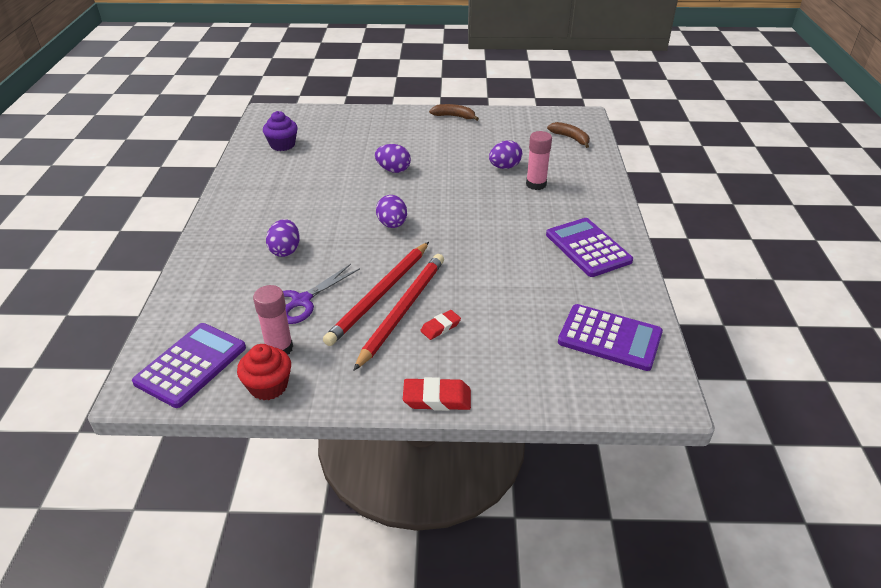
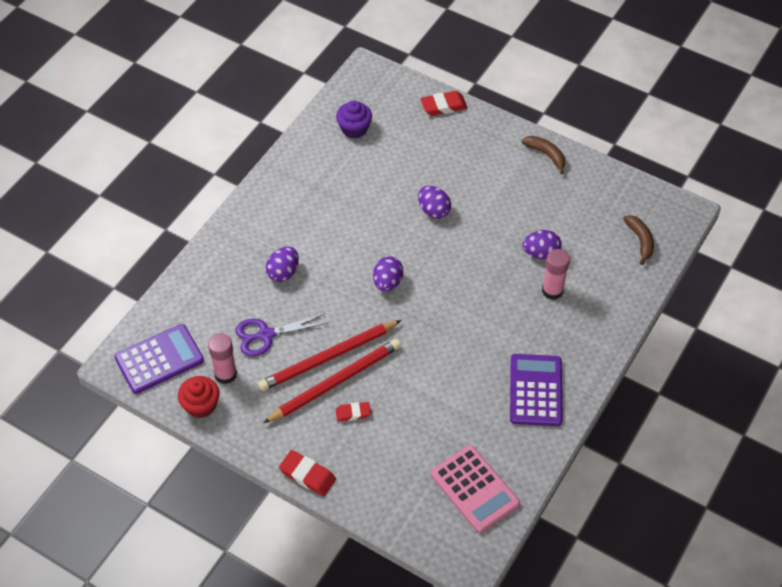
camera: 30 degrees right, 15 degrees up
purple calculator [558,304,663,371] -> pink calculator [431,445,520,533]
none -> red eraser [420,91,468,116]

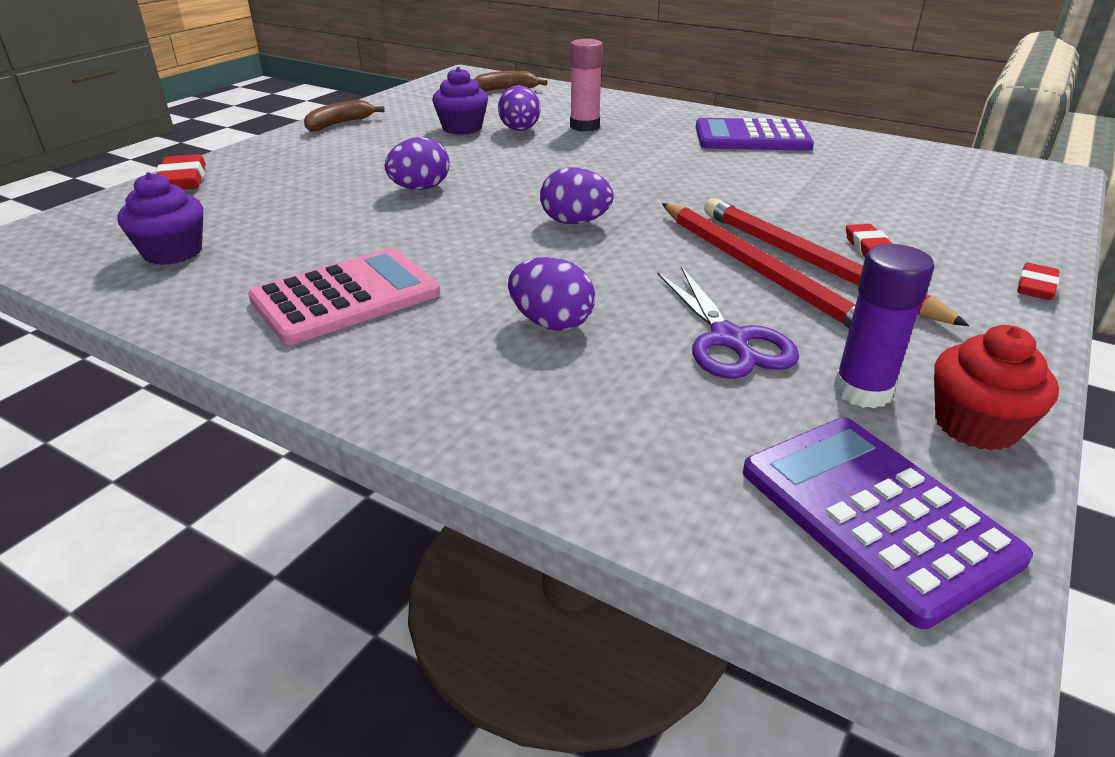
camera: 90 degrees left, 20 degrees down
pink glue stick [208,333,237,384] -> purple glue stick [834,244,934,409]
red eraser [279,450,336,496] -> red eraser [1017,263,1060,300], size x0.65
pink calculator [431,445,520,533] -> pink calculator moved to [248,248,440,345]
none -> purple cupcake [432,67,488,135]

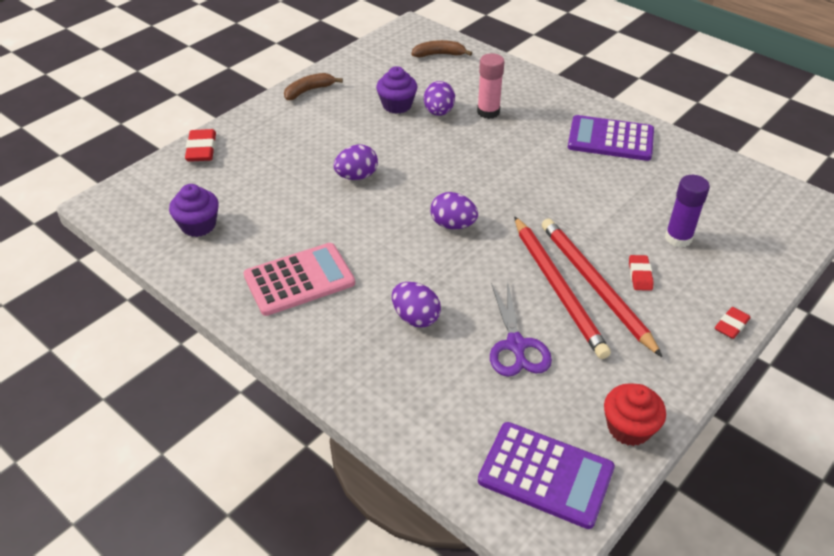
camera: 10 degrees right, 10 degrees up
purple calculator [743,417,1033,629] -> purple calculator turned 135 degrees clockwise [478,422,615,529]
purple glue stick [834,244,934,409] -> purple glue stick moved to [665,175,710,247]

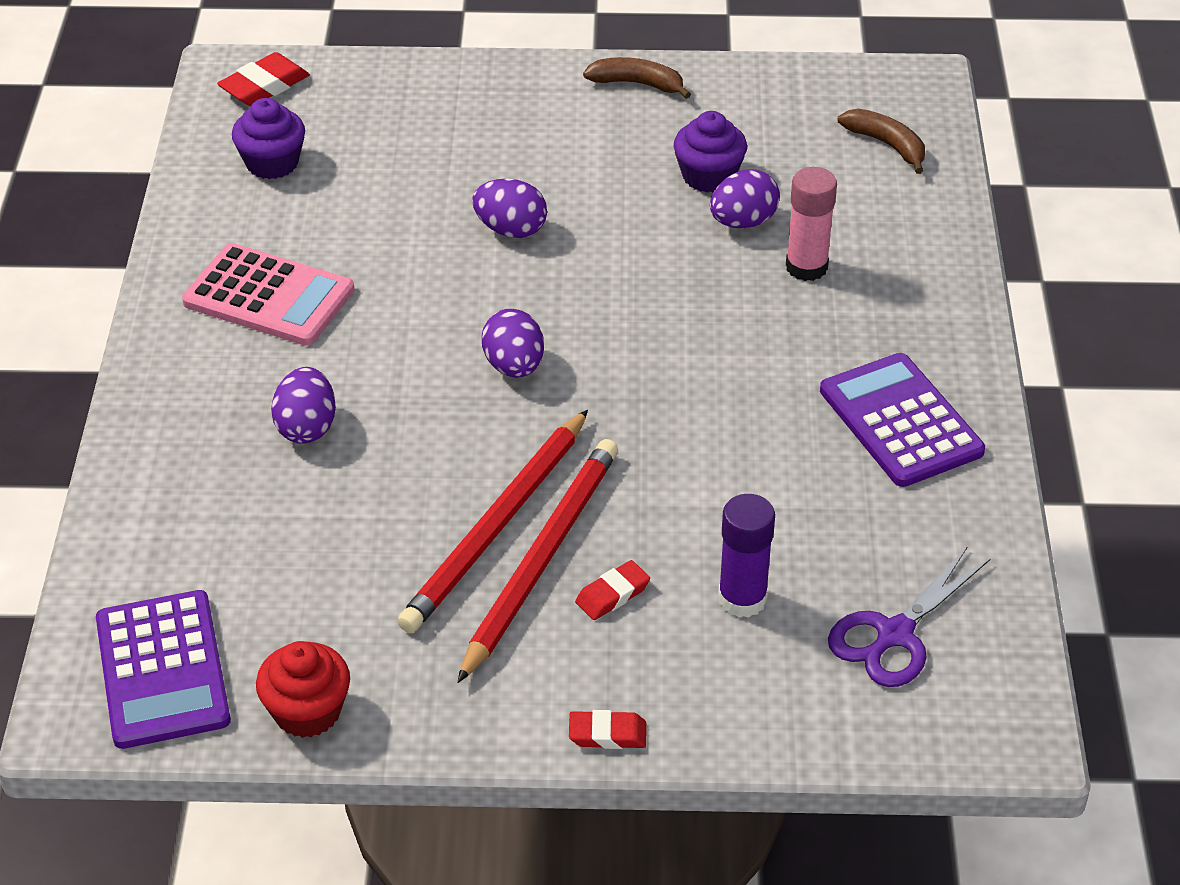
camera: 50 degrees right, 0 degrees up
red eraser [185,129,216,162] -> red eraser moved to [217,52,310,106]
purple scissors [490,280,552,377] -> purple scissors moved to [828,546,991,687]

